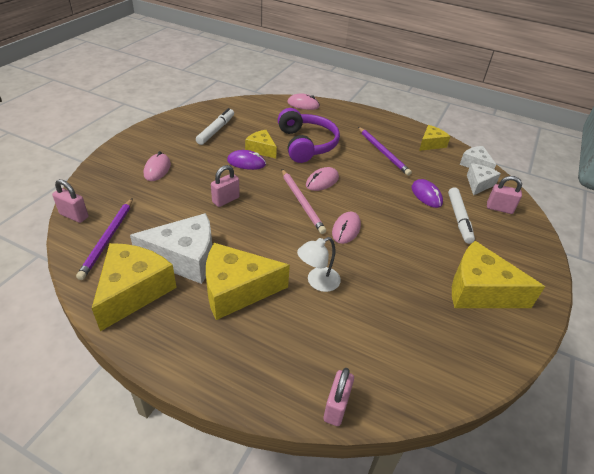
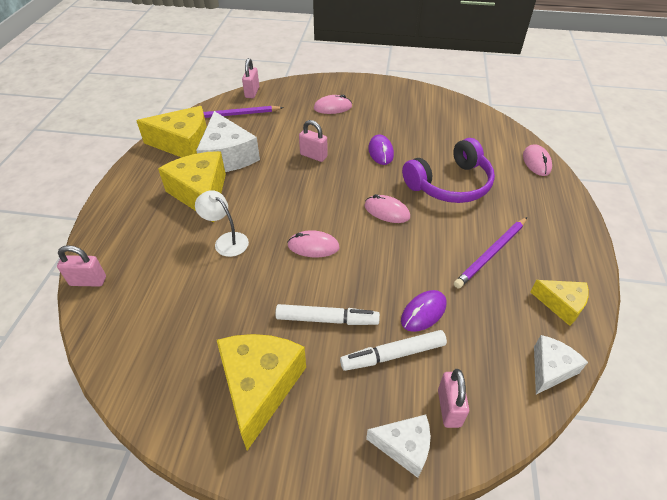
camera: 75 degrees right, 5 degrees up
white marker [196,108,234,145] -> white marker moved to [275,304,380,325]
yellow cheese [245,130,277,158] -> none
pink pencil [282,169,326,234] -> none
white cheese [467,163,501,195] -> white cheese moved to [366,414,431,478]

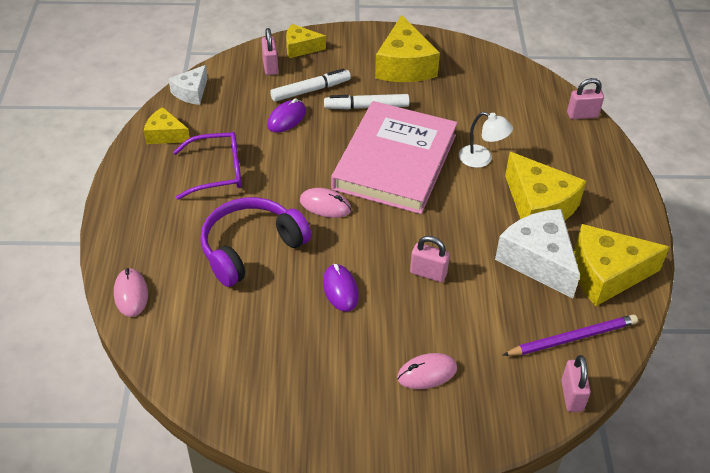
camera: 170 degrees right, 0 degrees up
pink mouse [287,230,340,257] -> pink book [331,101,457,214]
white cheese [366,414,431,478] -> yellow cheese [286,24,326,58]
purple pencil [454,217,527,288] -> purple glasses [173,132,242,200]

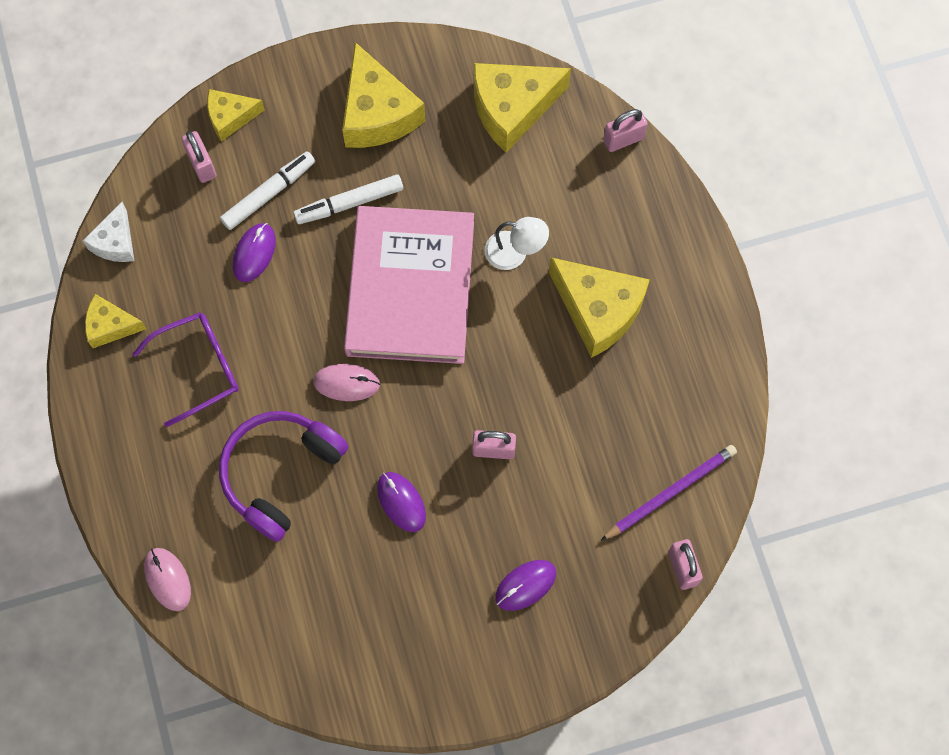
camera: 15 degrees left, 25 degrees up
pink mouse [397,353,457,389] -> purple mouse [495,560,556,611]
white cheese [495,209,580,298] -> none
yellow cheese [574,224,670,306] -> yellow cheese moved to [474,63,571,153]

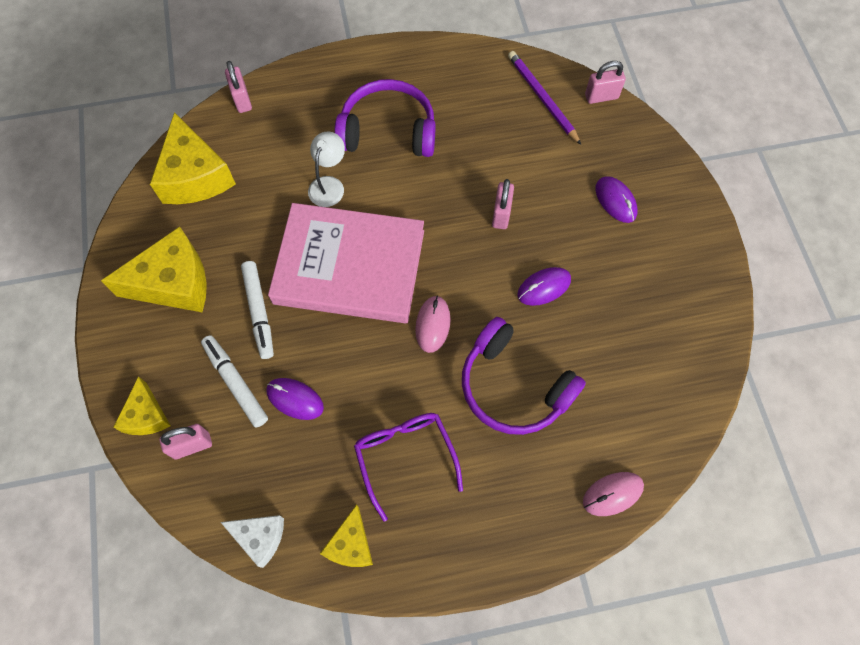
camera: 85 degrees left, 5 degrees down
yellow cheese [549,257,650,358] -> purple headphones [334,79,436,157]

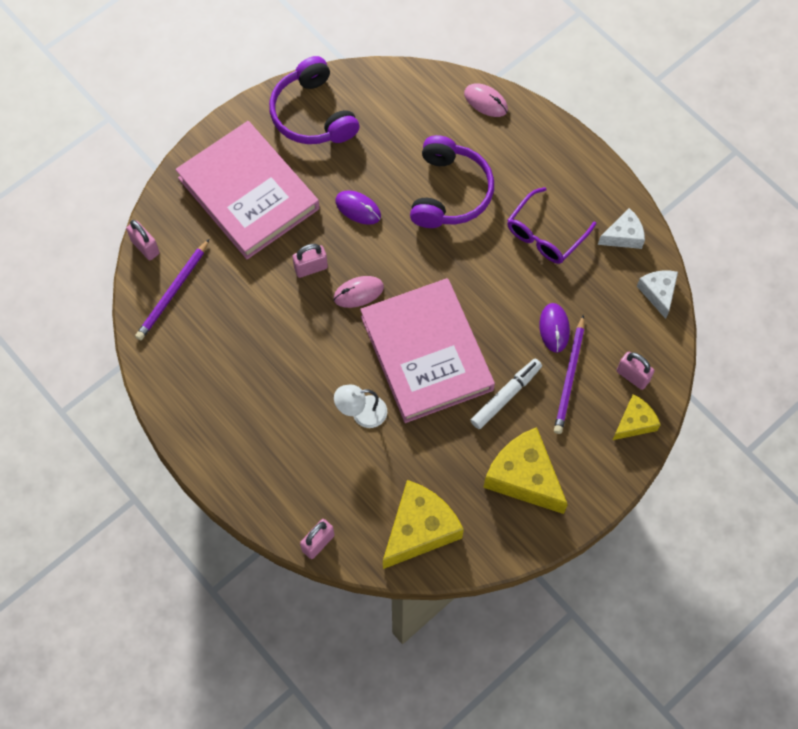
camera: 120 degrees left, 0 degrees up
white marker [201,335,268,427] -> purple pencil [554,315,584,434]
yellow cheese [320,505,373,567] -> white cheese [598,208,645,249]
purple headphones [334,79,436,157] -> purple headphones moved to [269,56,359,144]
pink mouse [415,296,451,353] -> pink mouse moved to [334,276,384,308]
purple mouse [595,176,638,223] -> pink book [175,121,319,259]

